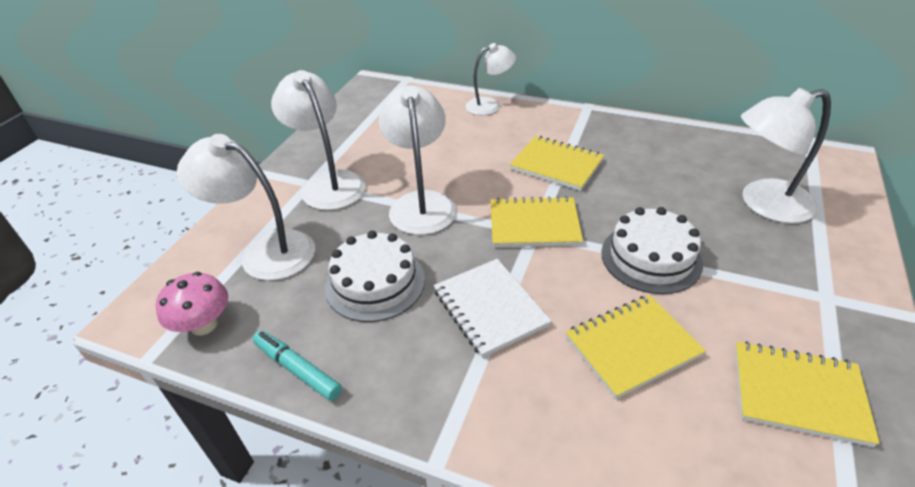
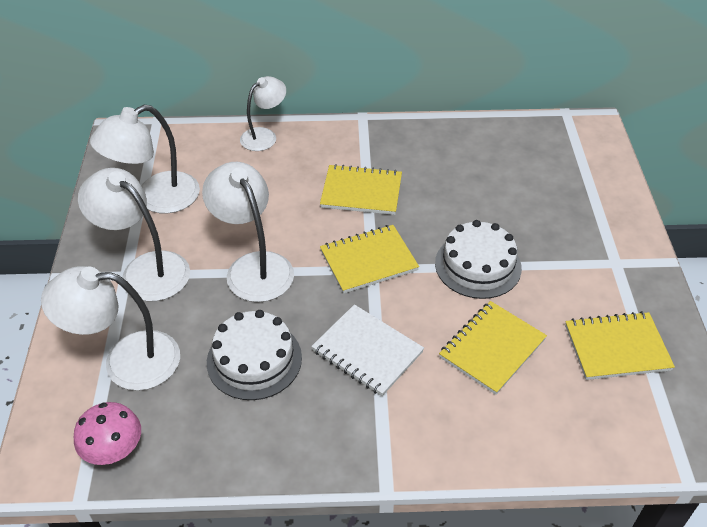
camera: 25 degrees left, 5 degrees up
turquoise marker [253,331,342,401] -> none
white lamp [741,88,831,223] -> white lamp moved to [90,105,200,214]

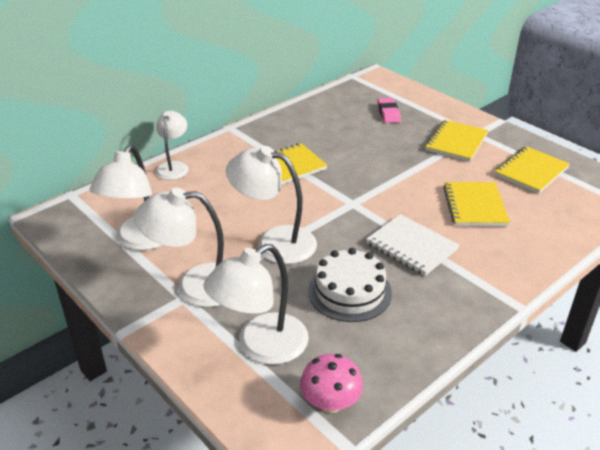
camera: 40 degrees left, 10 degrees down
white notebook [311,304,424,396] -> white notebook turned 45 degrees clockwise [366,214,459,276]
yellow notebook [320,225,419,294] -> yellow notebook moved to [425,120,488,162]
white cake [435,220,522,299] -> none
none -> pink eraser [377,98,401,123]

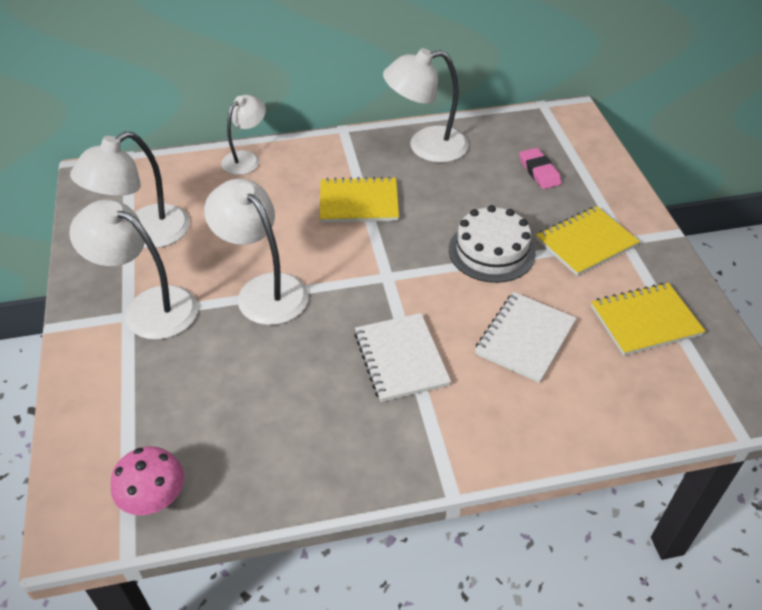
camera: 30 degrees right, 10 degrees up
white lamp [204,244,309,365] -> white lamp moved to [383,48,469,163]
white cake [308,248,392,322] -> white cake moved to [449,205,536,283]
pink eraser [377,98,401,123] -> pink eraser turned 45 degrees counterclockwise [519,148,561,189]
yellow notebook [443,182,510,226] -> white notebook [475,292,577,383]

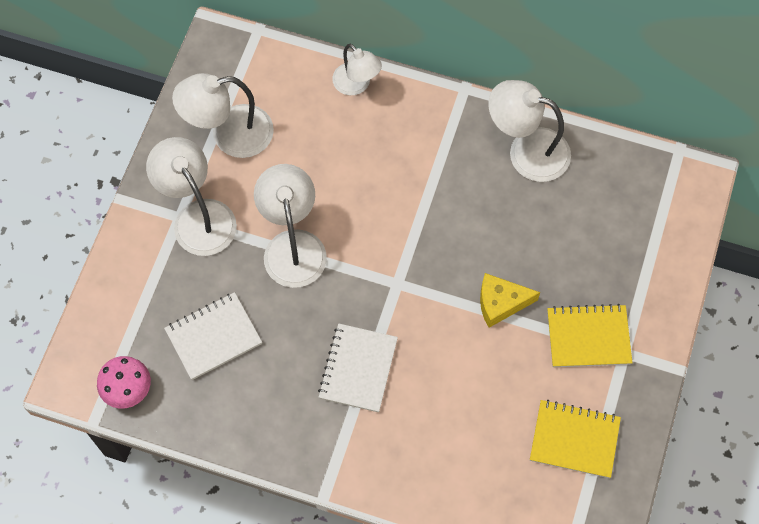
camera: 30 degrees right, 20 degrees up
white lamp [221,95,266,175] -> white lamp turned 75 degrees clockwise [332,44,382,95]
yellow notebook [320,176,399,223] -> none
white cake [449,205,536,283] -> yellow cheese [480,273,540,328]
white notebook [475,292,577,383] -> white notebook moved to [164,292,262,380]
pink eraser [519,148,561,189] -> none

